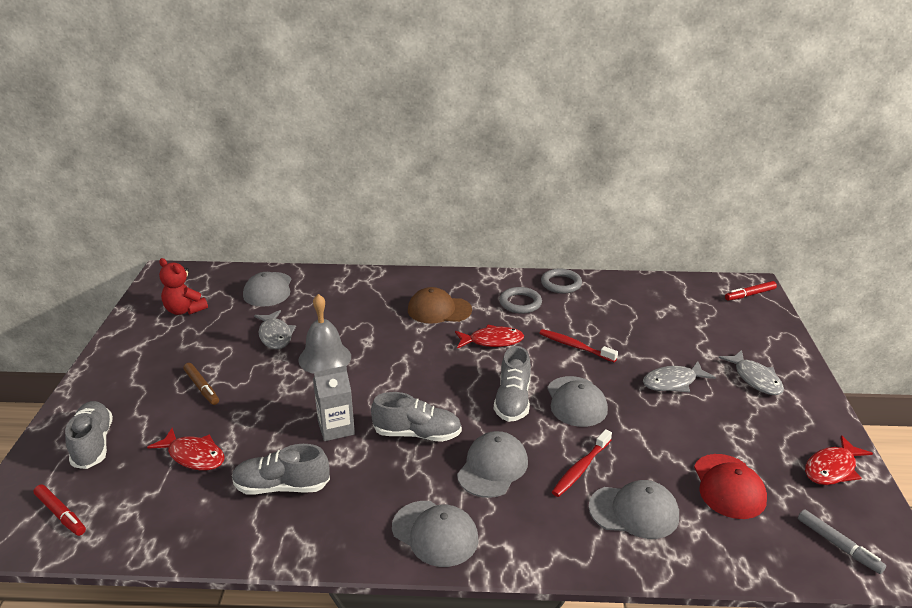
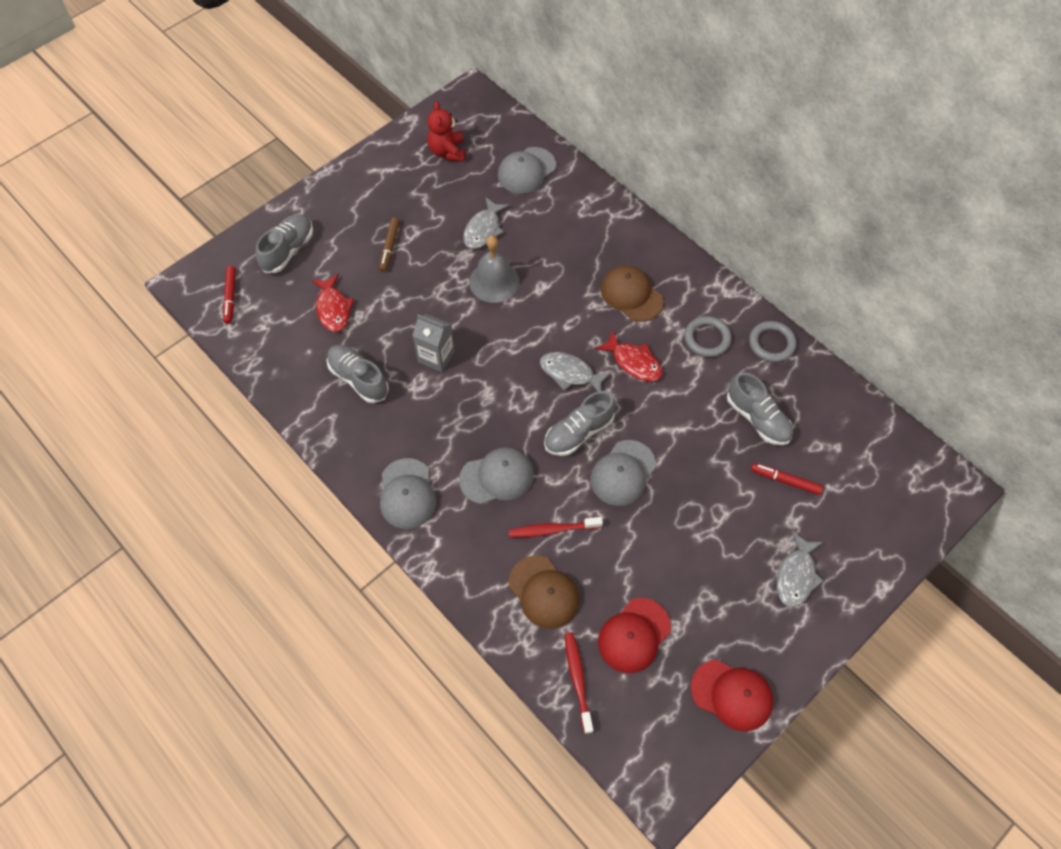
camera: 45 degrees right, 30 degrees up
grey shoe [371,392,462,442] -> grey shoe moved to [727,372,793,445]
red toothbrush [539,329,618,362] -> red toothbrush moved to [565,632,593,734]
grey cap [588,480,679,539] -> brown cap [509,556,580,629]
grey fish [643,361,716,393] -> grey fish moved to [540,352,612,392]
red marker [725,281,777,301] -> red marker moved to [751,463,823,495]
grey marker [798,510,886,574] -> none
red fish [805,435,873,485] -> red cap [691,659,774,731]

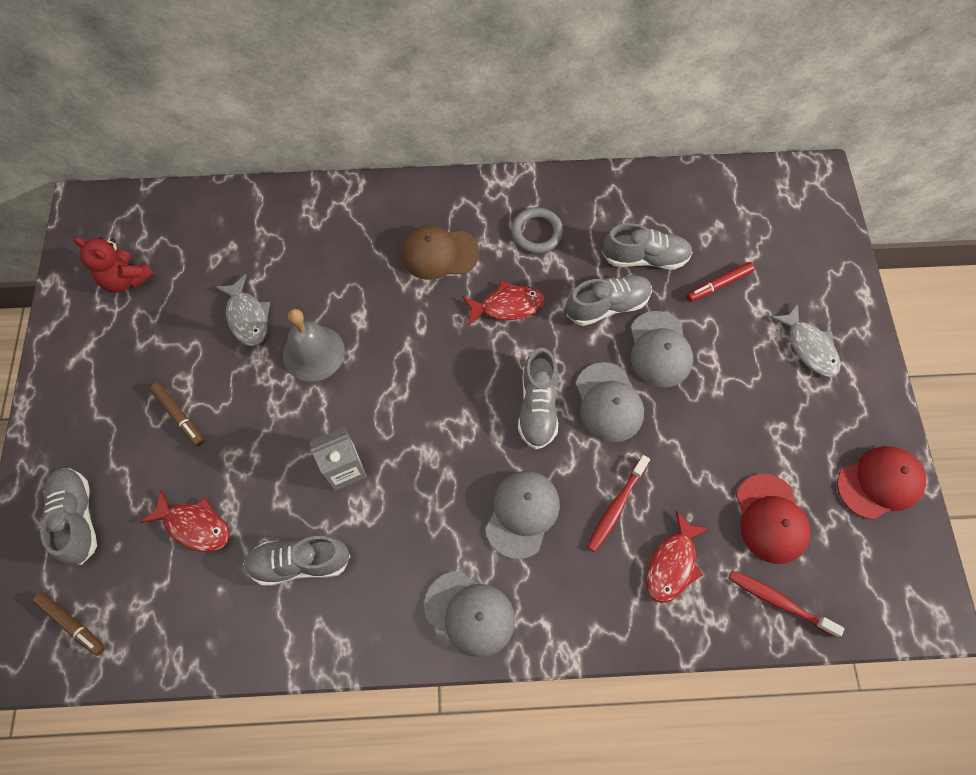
camera: 50 degrees left, 5 degrees up
red marker [223,266,236,324] -> brown marker [32,592,105,656]
grey cap [498,147,556,193] -> grey cap moved to [631,311,693,387]
brown cap [509,556,580,629] -> red fish [646,510,710,603]
grey fish [540,352,612,392] -> none
grey ring [749,321,796,362] -> none
none -> grey shoe [566,275,652,326]

